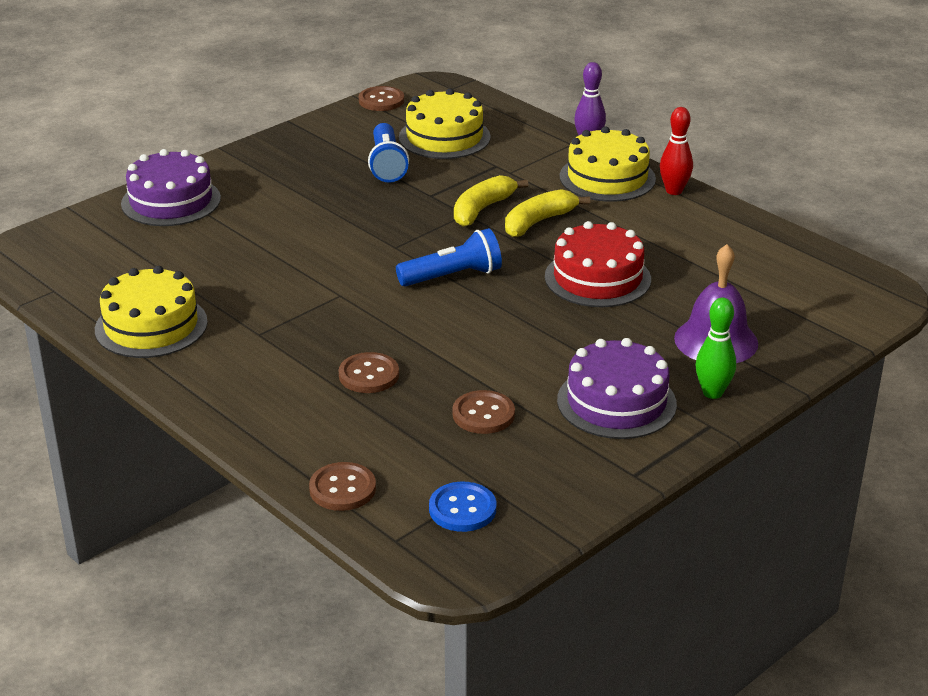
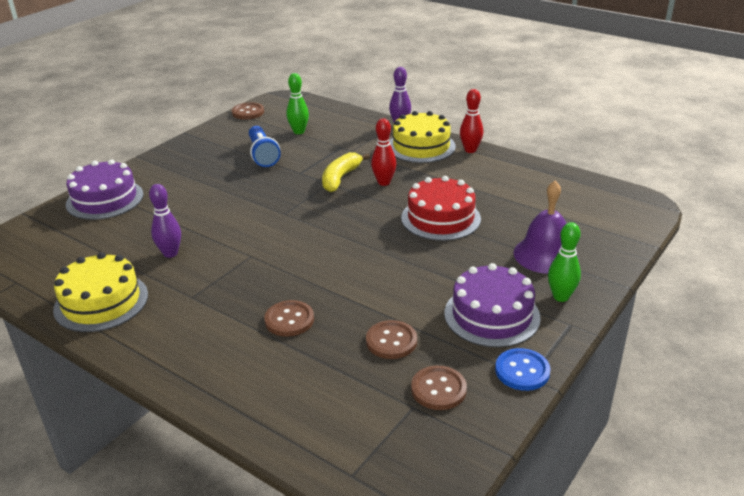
camera: 10 degrees left, 0 degrees up
brown button [309,462,376,511] -> brown button moved to [411,366,467,410]
blue flashlight [396,228,502,287] -> none
yellow cake [399,89,491,159] -> green bowling pin [287,73,309,134]
blue button [429,482,496,532] -> blue button moved to [495,348,551,391]
yellow banana [505,189,590,237] -> red bowling pin [371,118,396,186]
none -> purple bowling pin [149,184,181,258]

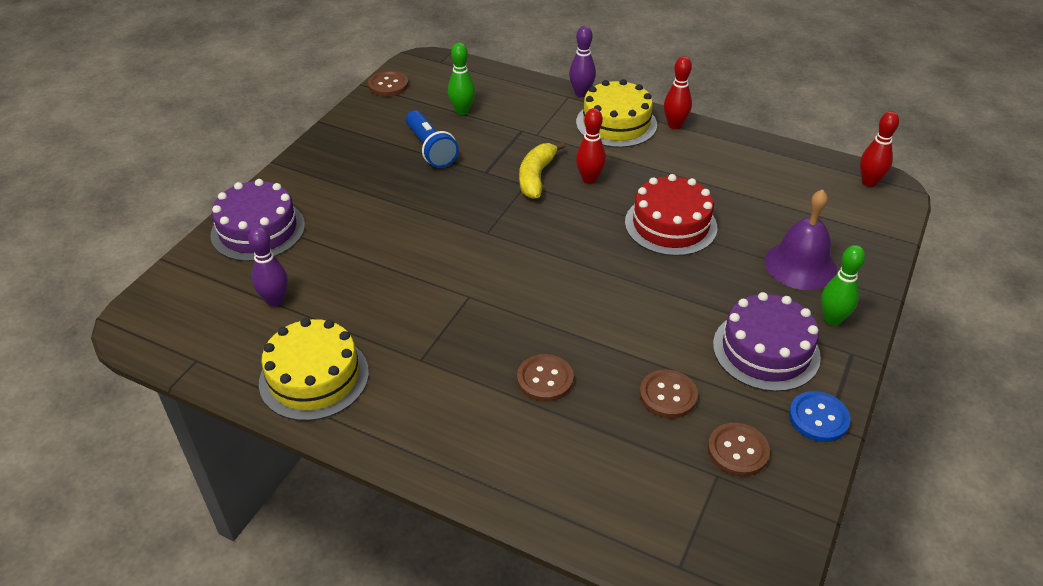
camera: 10 degrees left, 10 degrees up
purple bowling pin [149,184,181,258] -> purple bowling pin moved to [248,227,288,307]
none -> red bowling pin [860,111,899,187]

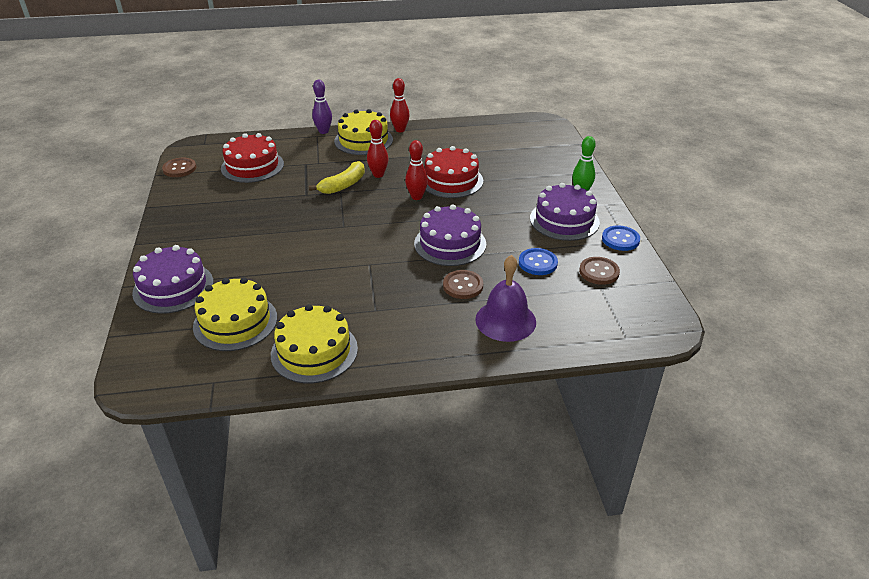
camera: 35 degrees left, 5 degrees down
purple bowling pin [248,227,288,307] -> yellow cake [193,277,277,351]
blue flashlight [406,110,459,168] -> none
green bowling pin [448,43,475,115] -> red cake [221,133,284,183]
yellow banana [519,142,565,199] -> yellow banana turned 120 degrees counterclockwise [309,161,365,194]
brown button [640,370,698,418] -> blue button [519,248,558,275]
purple bell [765,189,837,290] -> purple bell moved to [475,255,536,342]
red bowling pin [860,111,899,187] -> red bowling pin moved to [405,140,428,200]
none -> purple cake [414,205,486,266]

